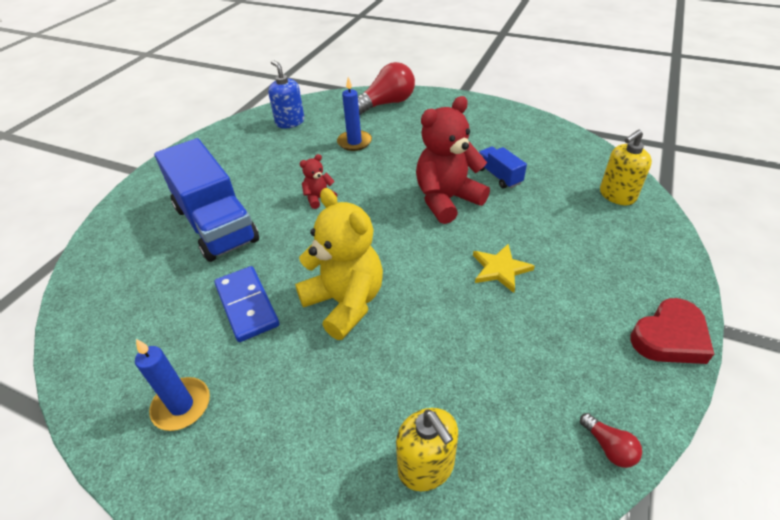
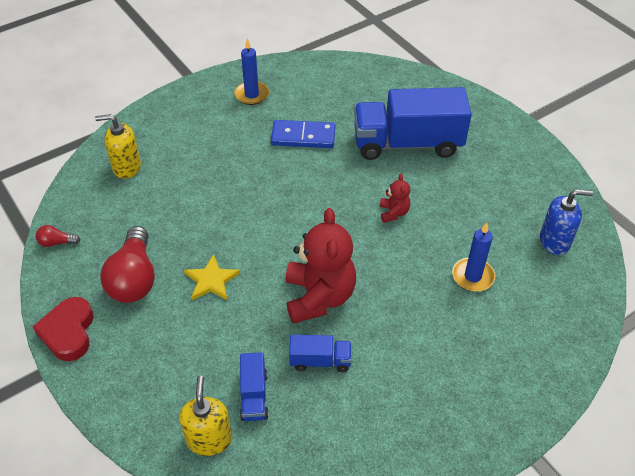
camera: 120 degrees right, 5 degrees up
yellow teddy bear [295,188,383,340] -> none
red light bulb [358,62,415,115] -> red light bulb moved to [100,226,155,303]
none -> blue truck [240,352,269,421]

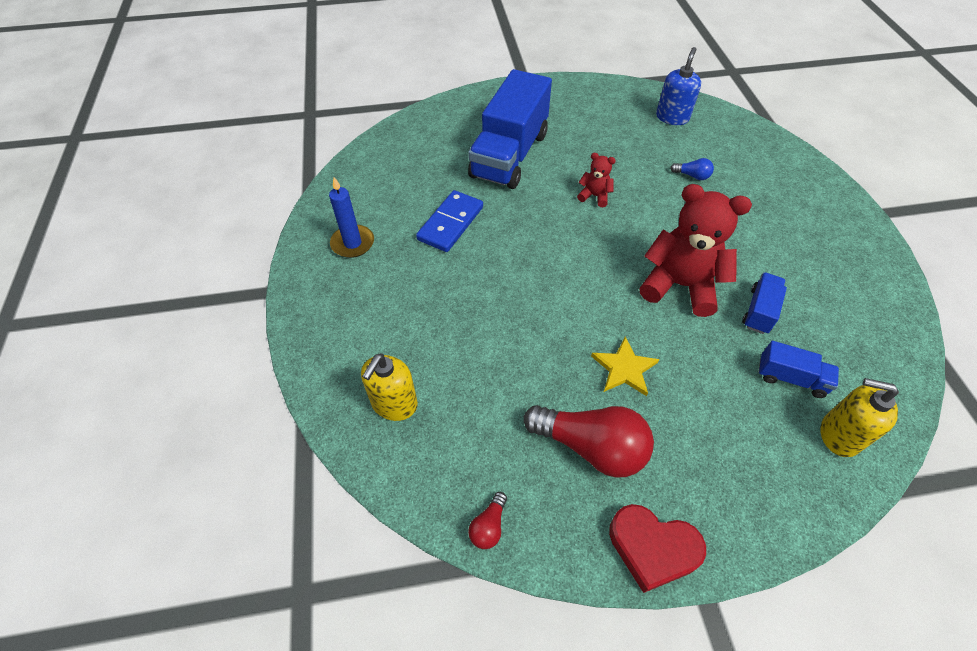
camera: 65 degrees left, 5 degrees up
blue candle [452,222,495,292] -> blue light bulb [670,158,714,180]

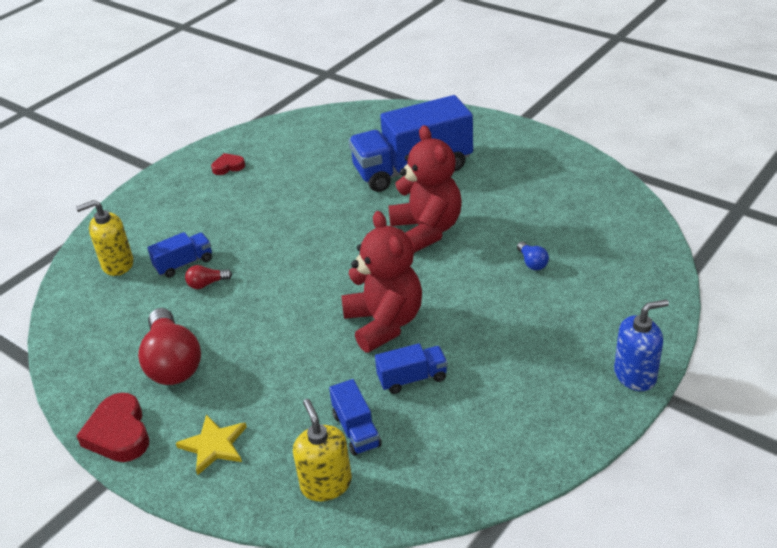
camera: 50 degrees right, 15 degrees down
blue candle [329,177,374,258] -> red heart [211,153,245,175]
blue domino [416,190,483,252] -> none
red light bulb [468,492,507,549] -> red light bulb moved to [185,265,232,289]
red teddy bear [577,153,616,207] -> red teddy bear [388,125,462,253], size x2.15
yellow star [591,336,660,396] -> yellow star moved to [176,414,247,475]
blue soap dispenser [656,47,701,125] -> blue soap dispenser moved to [614,299,669,391]
none -> blue truck [147,232,212,278]

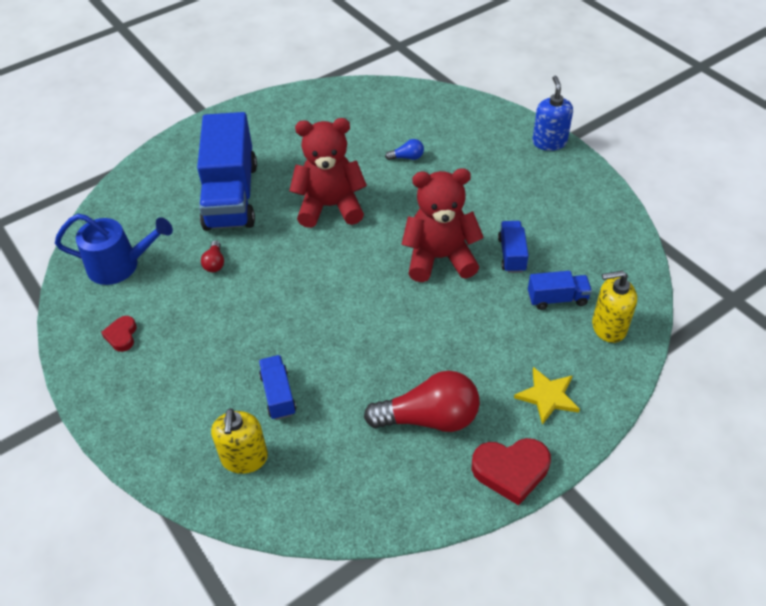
camera: 75 degrees left, 10 degrees up
red light bulb [185,265,232,289] -> red light bulb moved to [201,240,224,272]
none -> blue watering can [55,214,173,285]

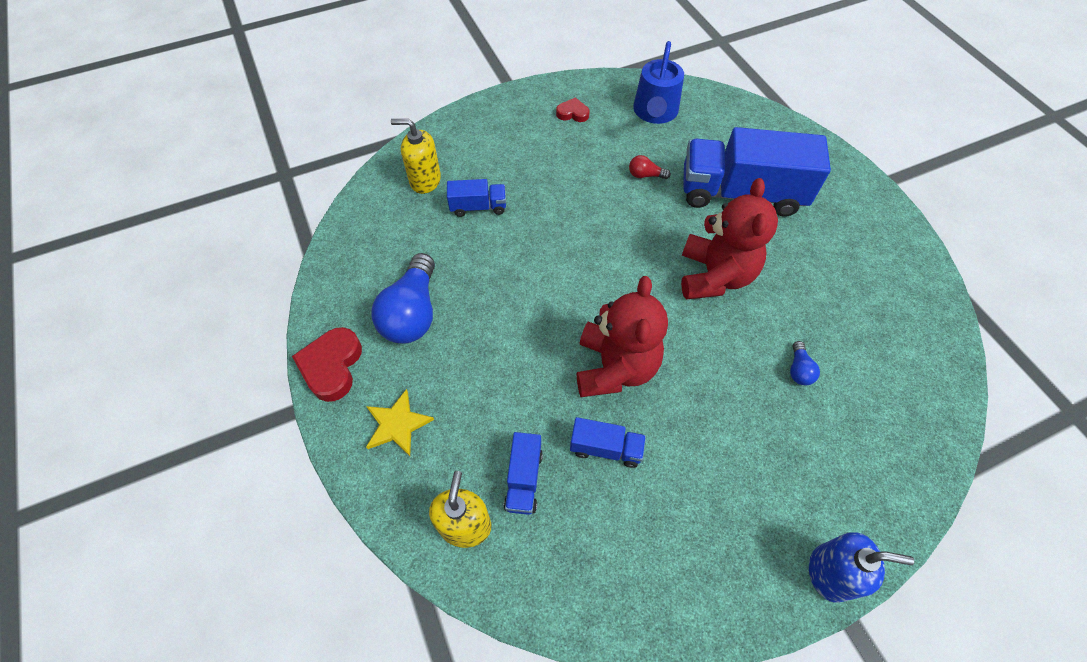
camera: 100 degrees right, 10 degrees up
red light bulb [364,371,480,432] -> blue light bulb [371,253,435,344]

